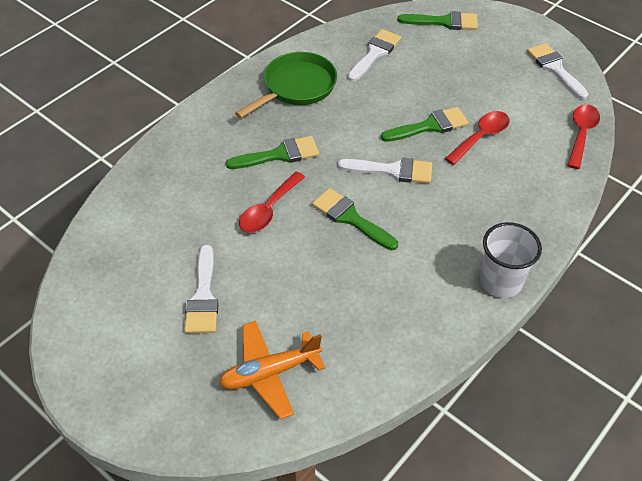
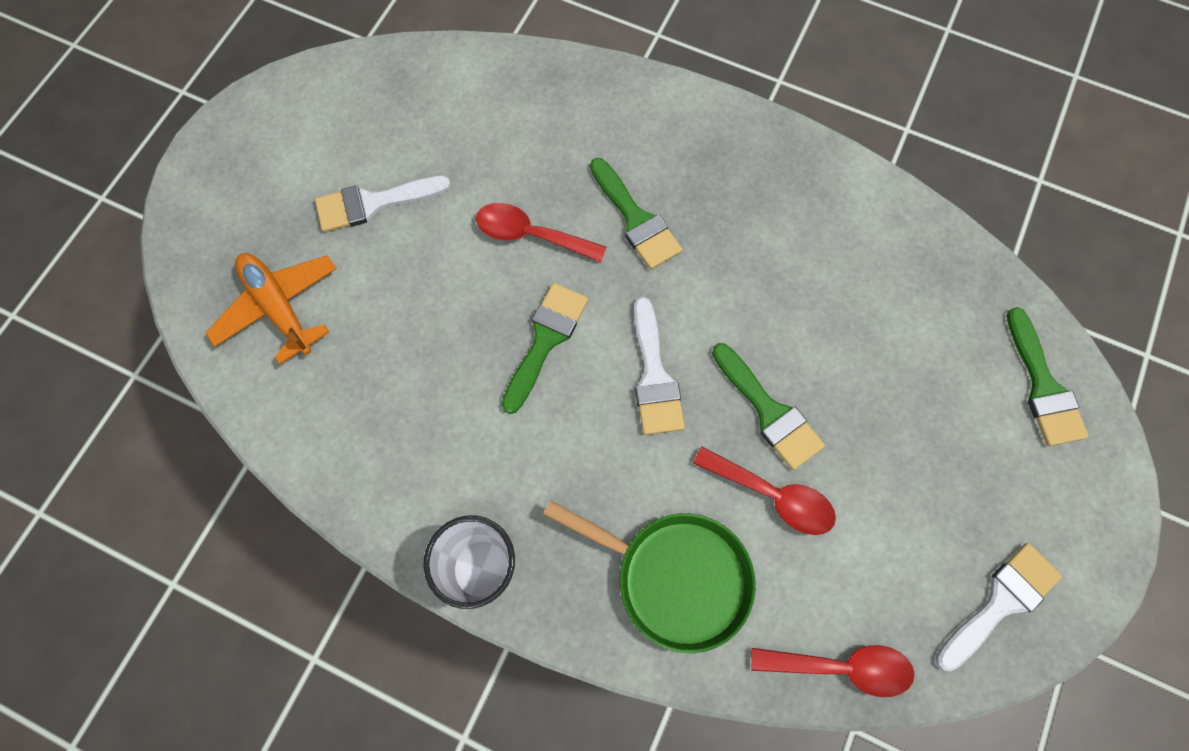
camera: 75 degrees right, 20 degrees up
green pan [235,52,337,118] -> green pan moved to [543,501,756,653]
white brush [348,29,401,81] -> none

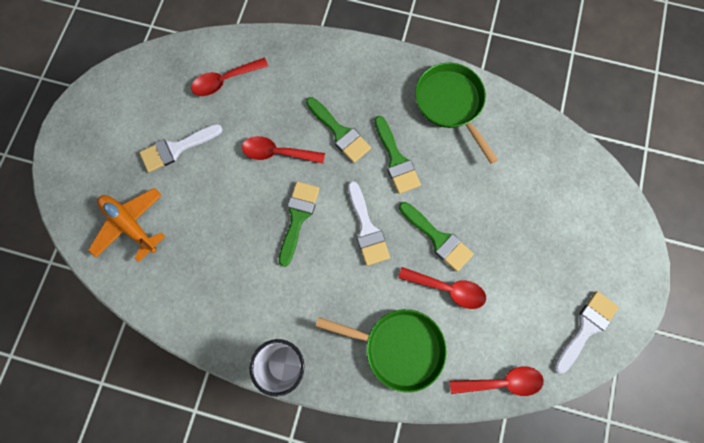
camera: 10 degrees left, 5 degrees up
green brush [1007,307,1089,446] -> green brush moved to [375,116,421,194]
none -> red spoon [191,58,268,96]
none -> green pan [415,63,498,164]

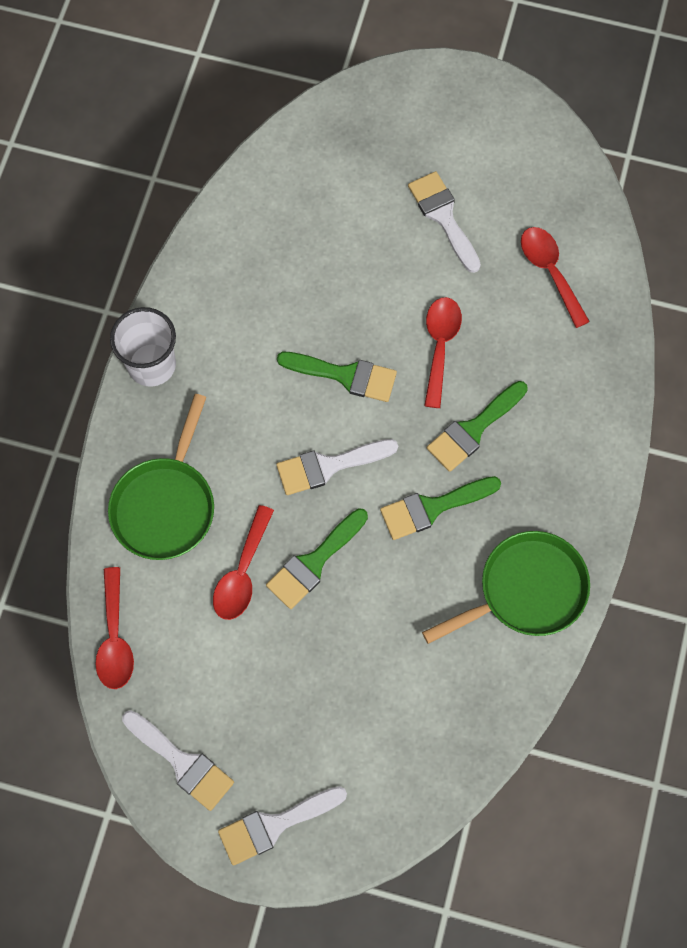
camera: 90 degrees right, 5 degrees down
orange plane [88,188,165,262] -> none
none -> white brush [218,786,347,865]

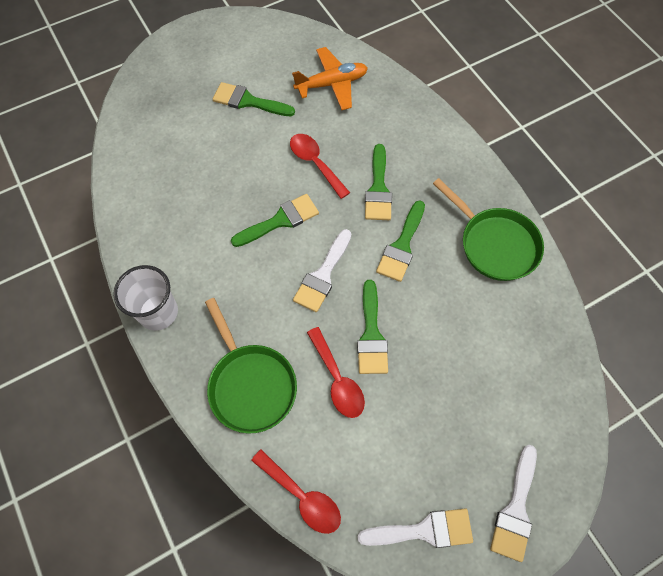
camera: 45 degrees left, 5 degrees down
white brush [408,171,481,273] -> green brush [213,82,295,116]
green pan [422,531,590,644] -> green pan turned 120 degrees clockwise [433,178,544,281]
red spoon [521,227,590,328] -> orange plane [292,47,368,110]

